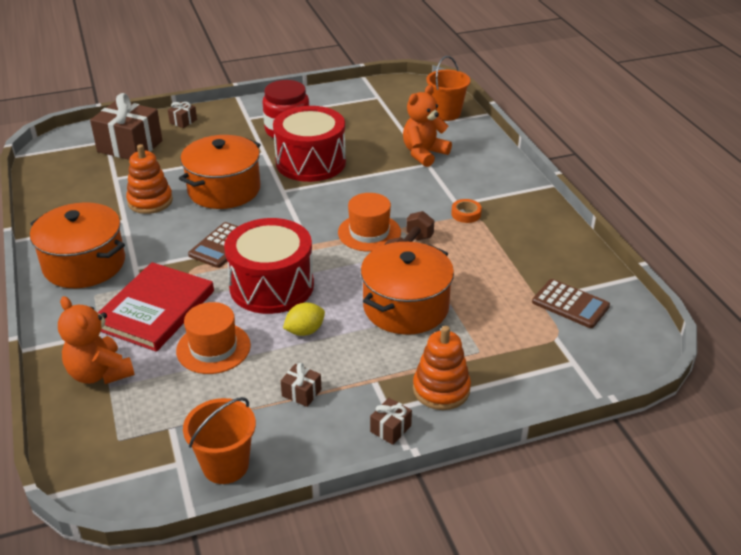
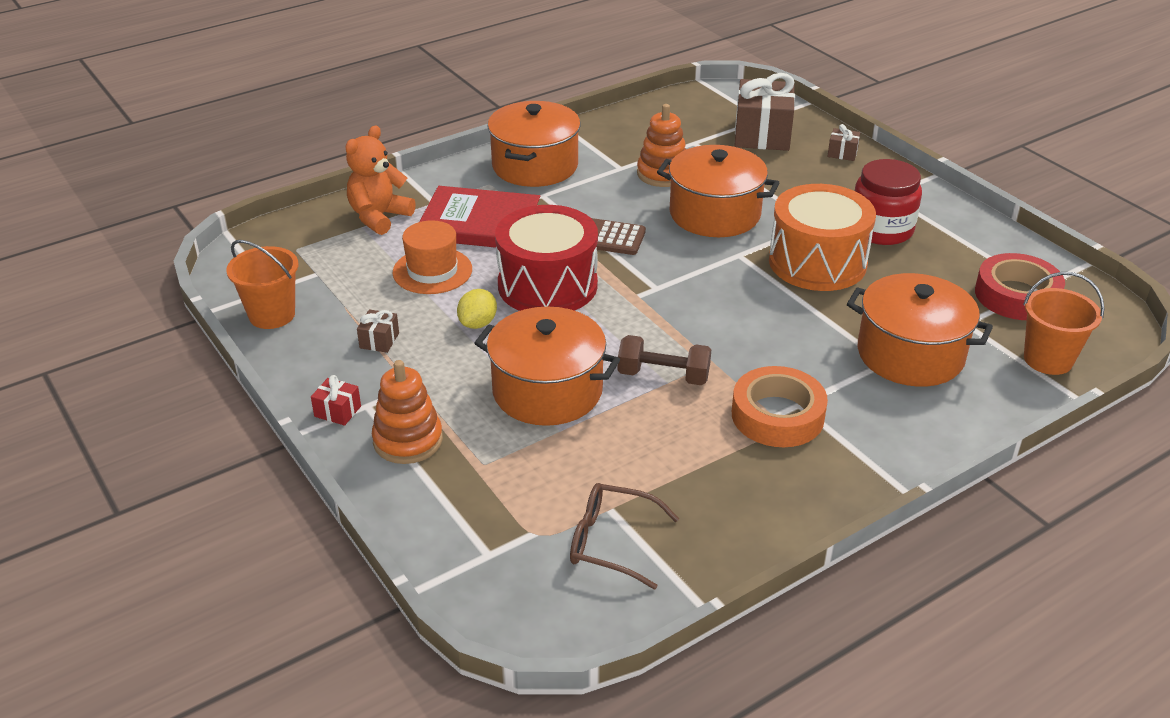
camera: 75 degrees right, 0 degrees up
red drum [273,106,346,182] -> orange drum [769,184,876,291]
yellow lemon [283,302,325,336] -> yellow lemon turned 75 degrees clockwise [457,289,497,329]
orange hat [338,193,401,252] -> none
brown gift [370,398,412,445] -> red gift [311,375,361,426]
orange teddy bear [403,85,452,167] -> orange pot [847,273,993,387]
orange tape [451,199,482,223] -> orange tape [732,366,828,447], size x2.08
brown calculator [532,279,610,328] -> brown glasses [570,483,679,589]
none -> red tape [975,253,1065,320]

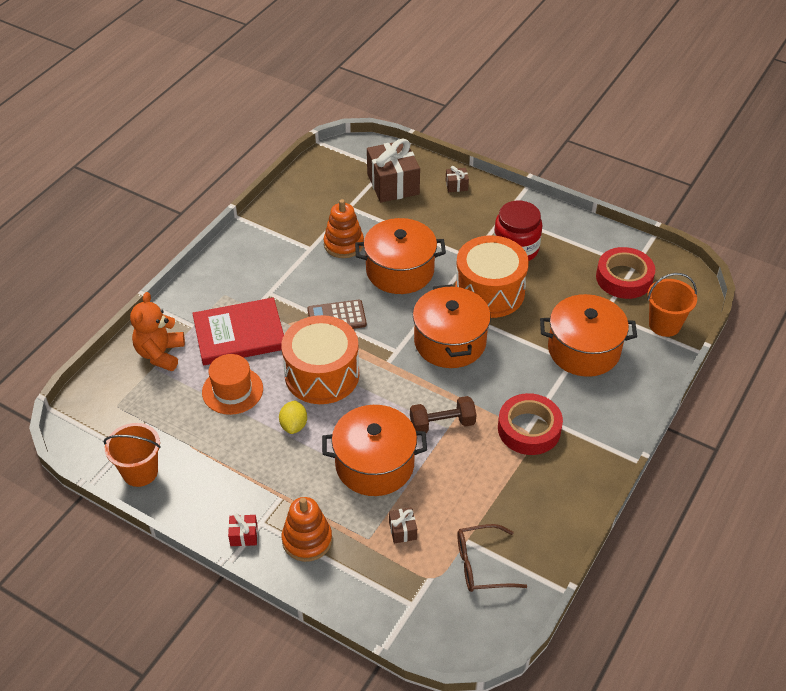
camera: 25 degrees left, 10 degrees up
brown gift [357,309,399,353] -> brown gift moved to [389,507,417,544]
orange pot [488,101,581,187] -> orange pot moved to [413,284,491,368]
red drum [495,205,598,311] -> orange drum [281,315,359,404]
orange tape [732,366,828,447] -> red tape [498,393,563,455]

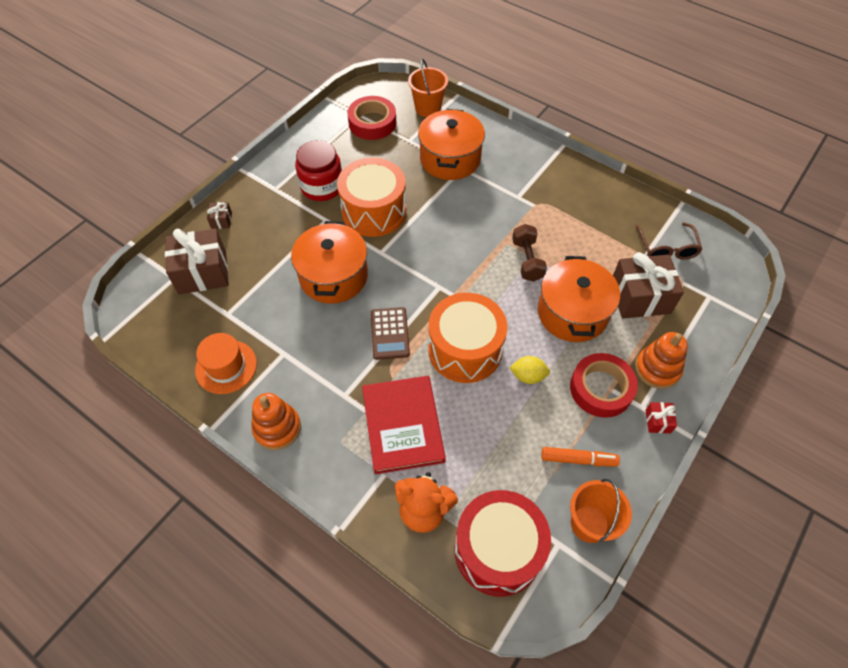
camera: 85 degrees left, 10 degrees up
orange hat [202,354,263,415] -> orange hat moved to [195,333,257,394]
orange stacking toy [324,199,364,258] -> orange stacking toy moved to [251,393,301,450]
brown gift [389,507,417,544] -> brown gift [613,252,684,318], size x2.27
orange pot [413,284,491,368] -> none
red tape [498,393,563,455] -> red tape moved to [570,353,638,418]
none -> red drum [455,490,551,596]
none -> orange marker [541,447,620,466]

